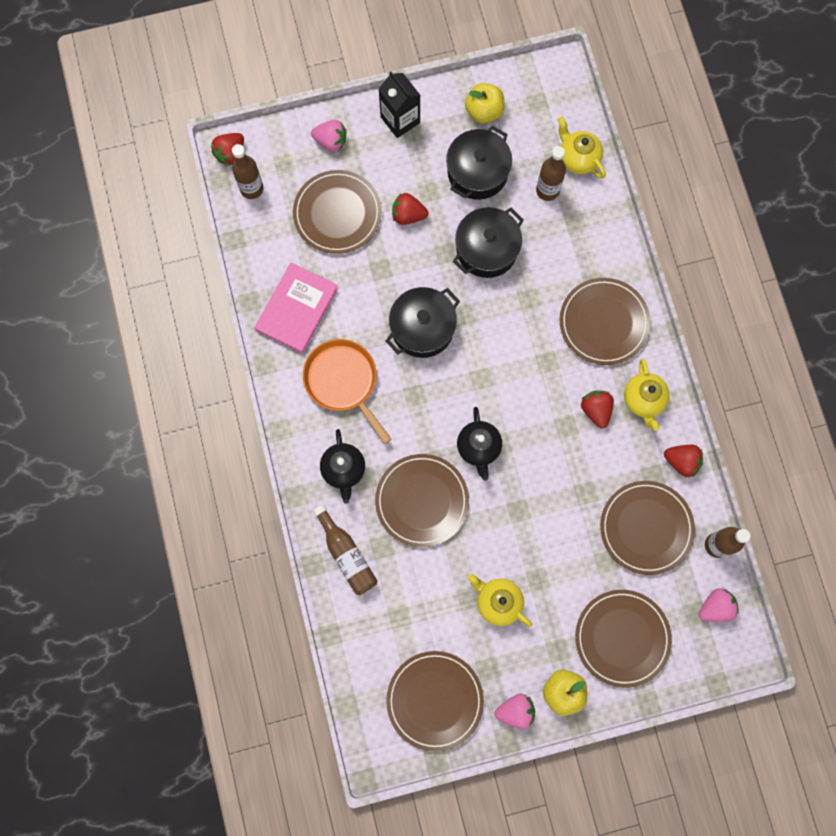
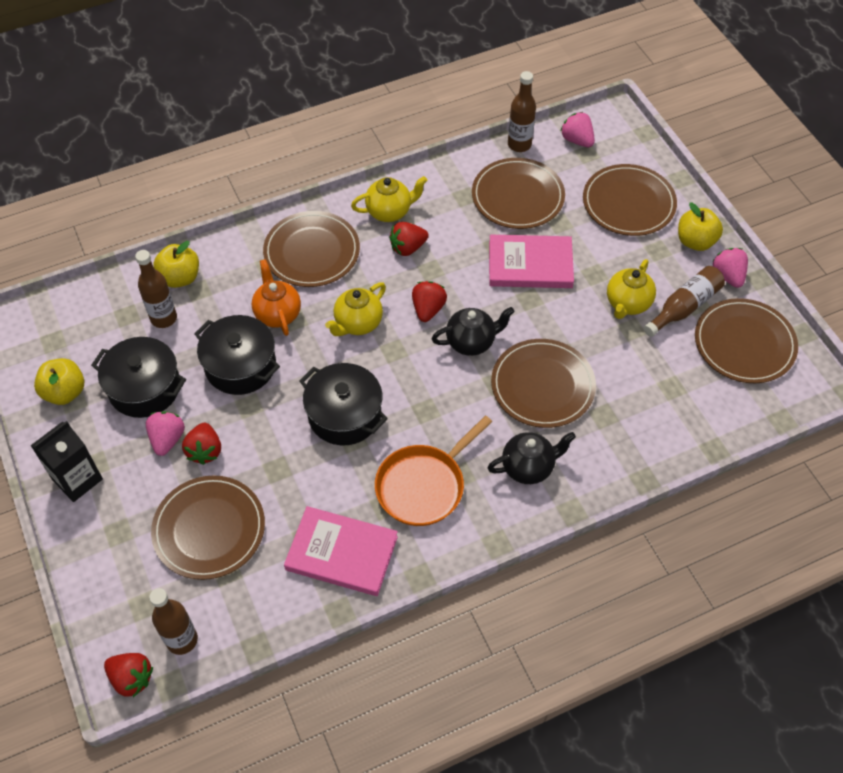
camera: 100 degrees left, 20 degrees down
pink strawberry [311,120,347,152] -> pink strawberry moved to [146,411,185,456]
brown bottle [313,505,377,595] -> brown bottle moved to [643,266,725,337]
yellow teapot [558,116,606,179] -> yellow teapot moved to [325,282,386,336]
red strawberry [664,445,703,477] -> red strawberry moved to [412,281,447,322]
none -> yellow apple [153,241,199,288]
none -> orange teapot [252,259,301,336]
none -> pink book [489,235,574,288]

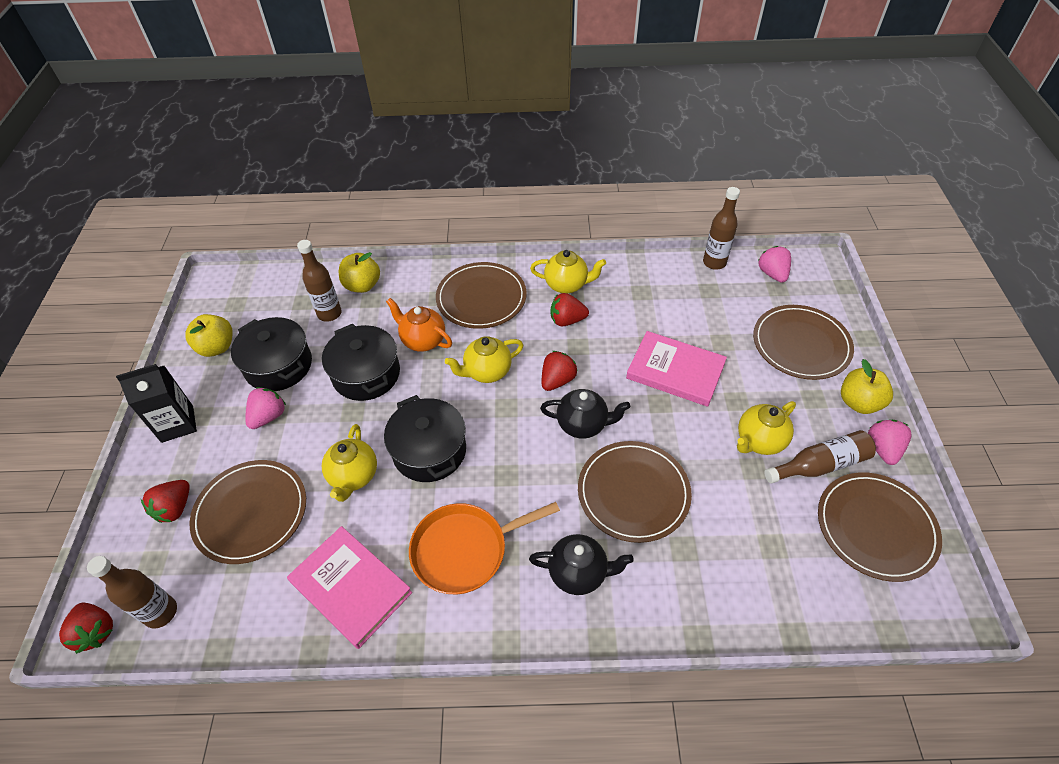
camera: 25 degrees right, 5 degrees down
red strawberry [182,423,221,465] -> red strawberry moved to [141,480,190,523]
orange teapot [252,259,301,336] -> orange teapot turned 60 degrees counterclockwise [386,298,452,352]
brown plate [472,158,565,229] -> none
none -> yellow teapot [322,424,377,502]

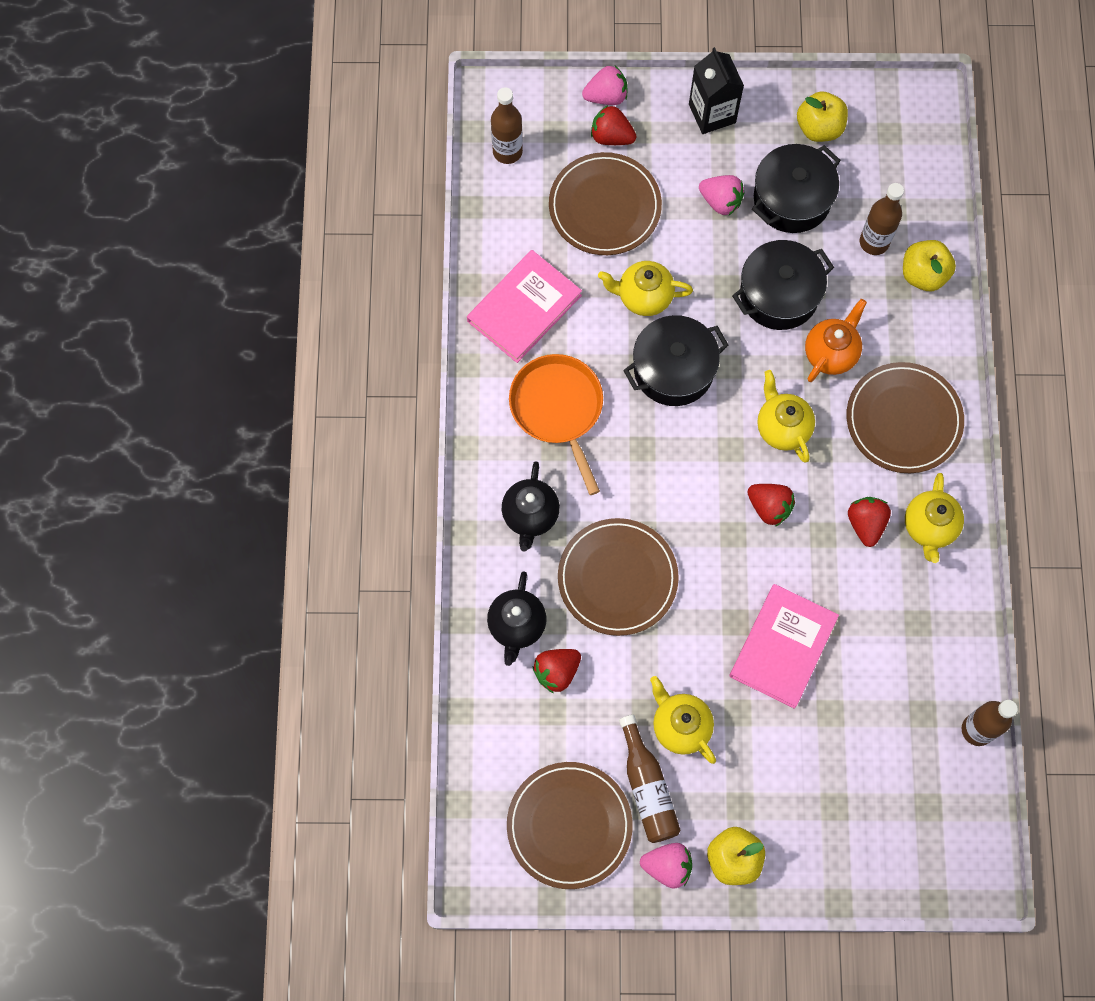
camera: 90 degrees right, 20 degrees up
red strawberry [59,603,113,654] -> red strawberry moved to [533,649,581,694]
black teapot [540,389,630,439] -> black teapot moved to [487,571,547,666]
brown plate [753,305,854,380] -> none
pink strawberry [758,246,791,283] -> pink strawberry moved to [582,66,628,105]

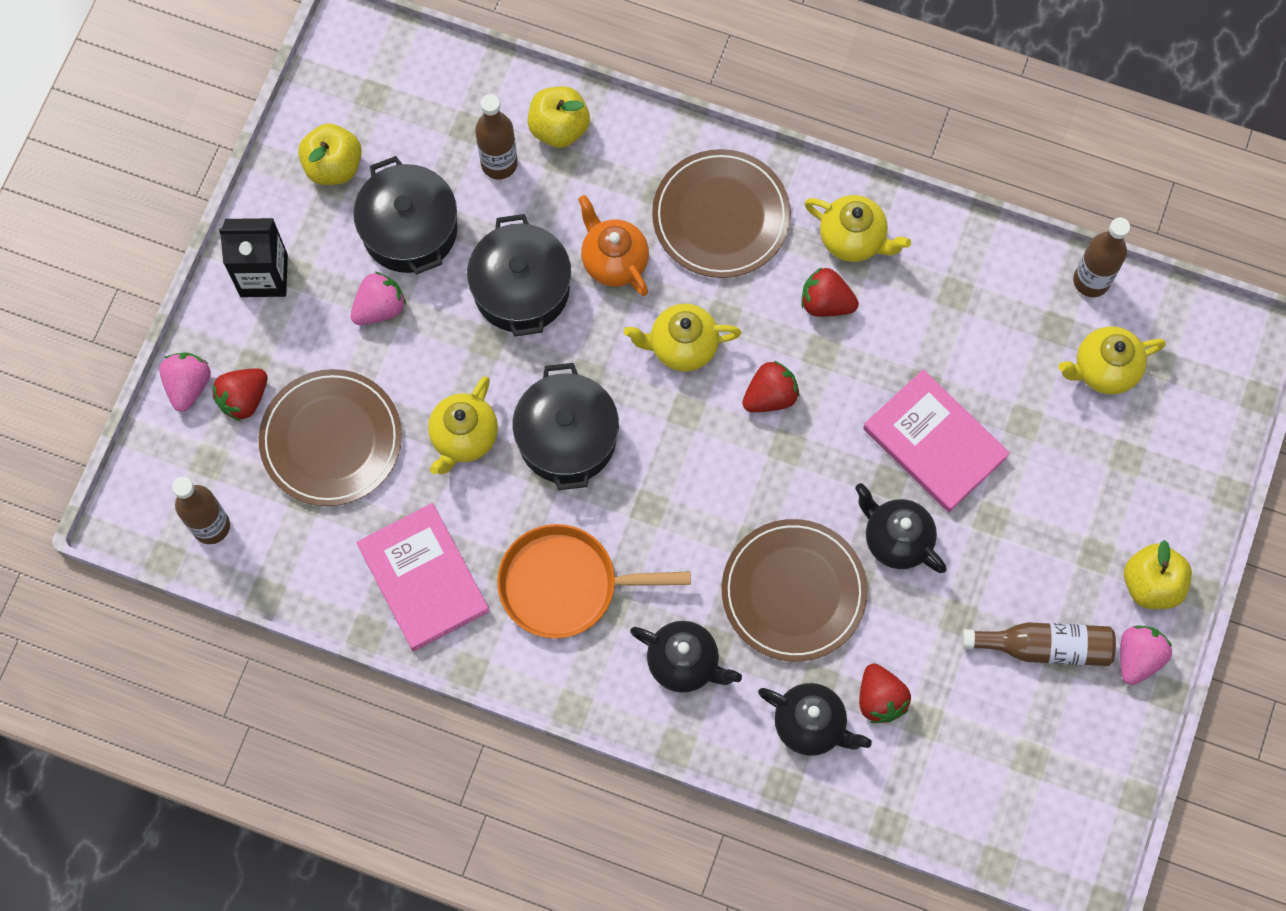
camera: 70 degrees left, 0 degrees up
brown plate [507,762,633,889] -> none
yellow teapot [650,676,716,764] -> yellow teapot moved to [1059,326,1166,395]
none -> black teapot [855,483,947,573]

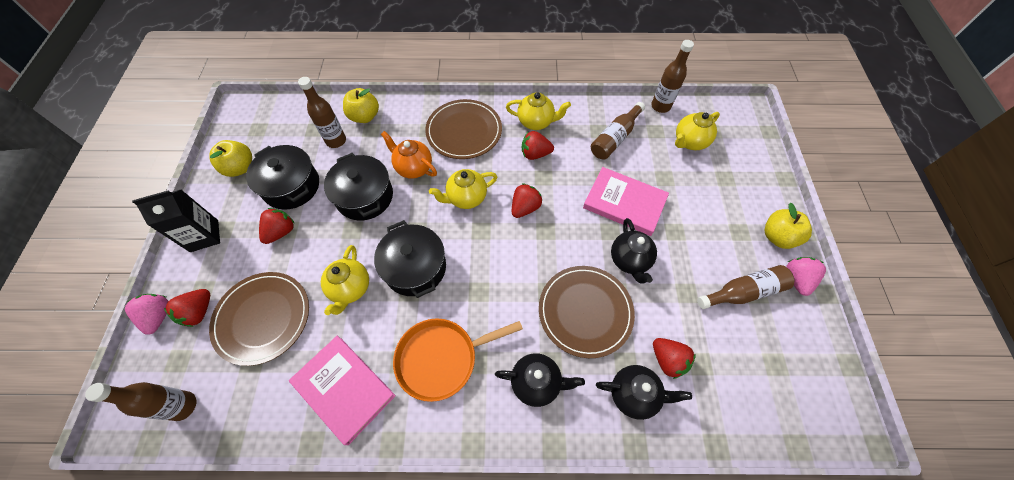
camera: 20 degrees left, 10 degrees down
pink strawberry [350,272,406,325] -> red strawberry [259,208,294,244]
black teapot [855,483,947,573] -> black teapot turned 120 degrees counterclockwise [611,218,657,284]
none -> brown bottle [591,102,645,159]

